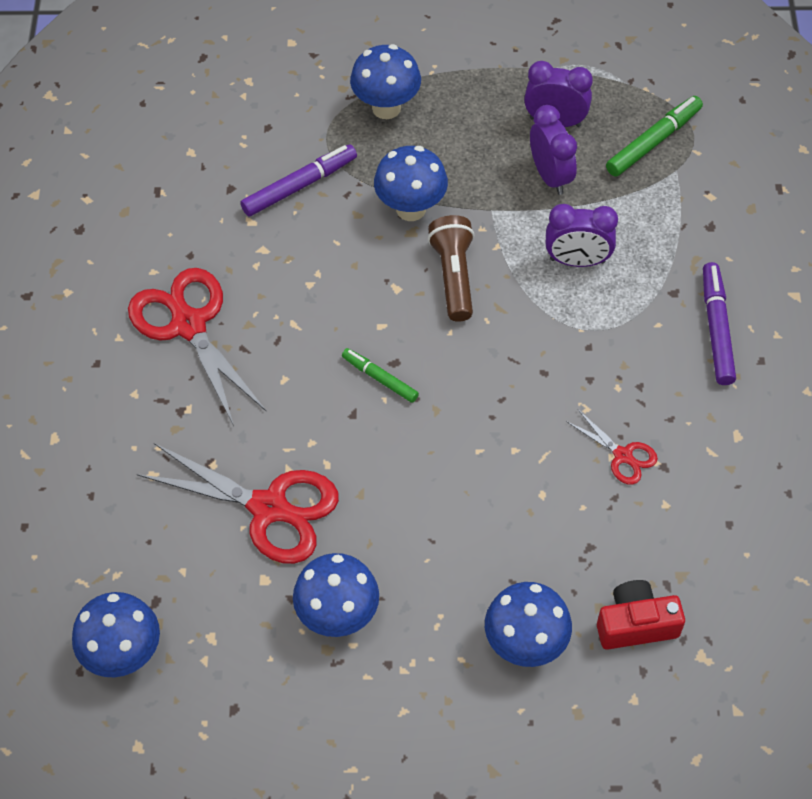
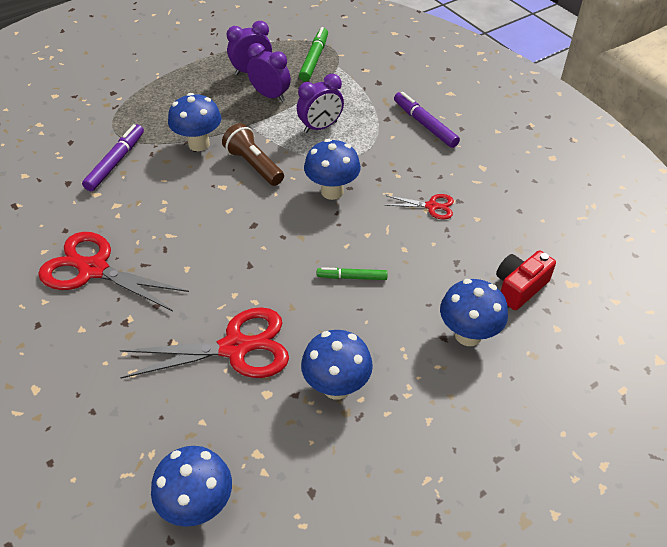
camera: 35 degrees left, 10 degrees down
green marker [342,348,419,403] -> green marker moved to [317,267,388,280]
blue mushroom [350,44,421,119] -> blue mushroom moved to [304,139,361,200]

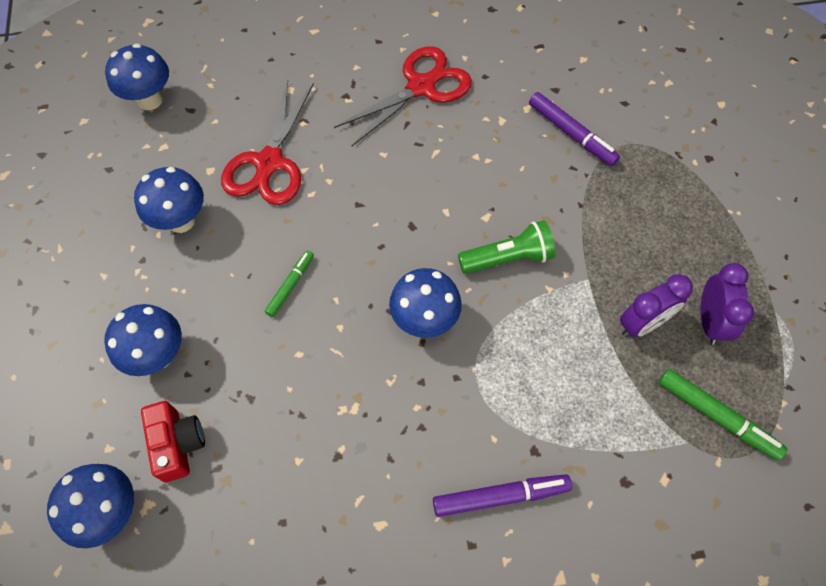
camera: 115 degrees right, 15 degrees up
blue mushroom [168,93,221,151] -> blue mushroom moved to [47,464,134,548]
brown flashlight [222,123,284,186] -> green flashlight [458,220,556,274]
purple clock [297,74,344,133] -> none
red scissors [385,194,454,220] -> none

